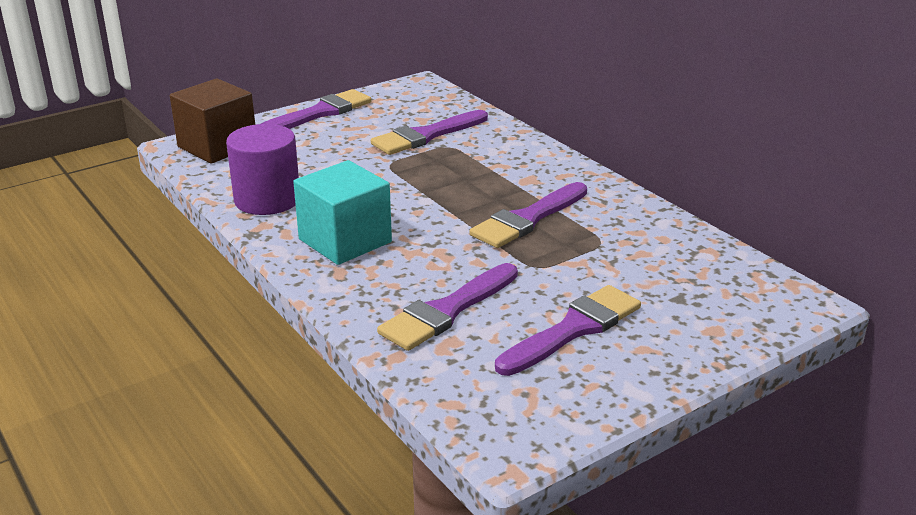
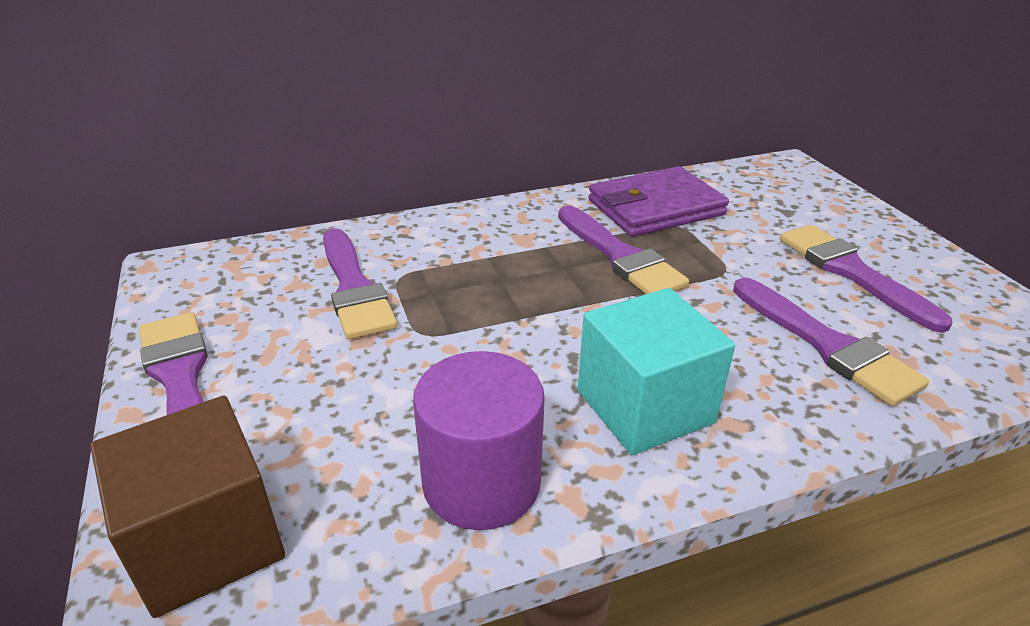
camera: 75 degrees left, 5 degrees up
none -> purple wallet [588,166,729,237]

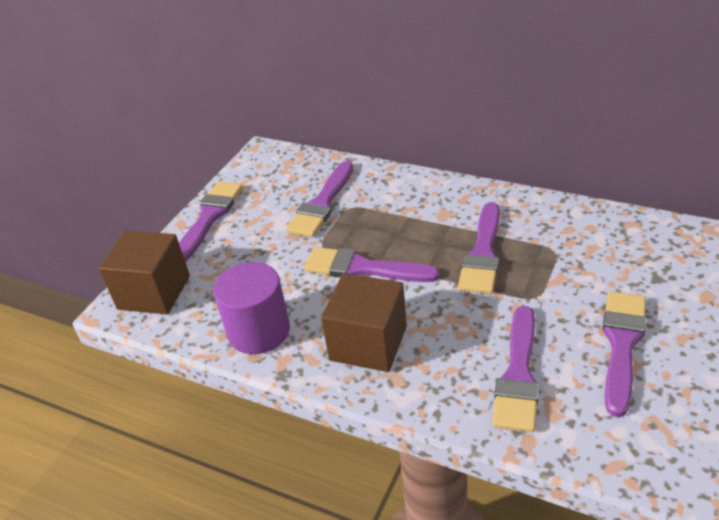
camera: 50 degrees right, 5 degrees up
turquoise cube [578,288,735,455] -> brown cube [321,273,407,372]
purple wallet [588,166,729,237] -> none
none -> purple brush [304,247,440,282]

